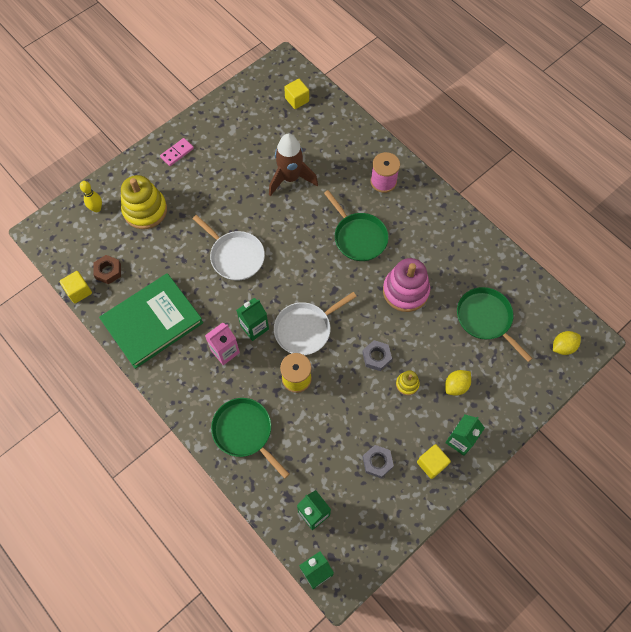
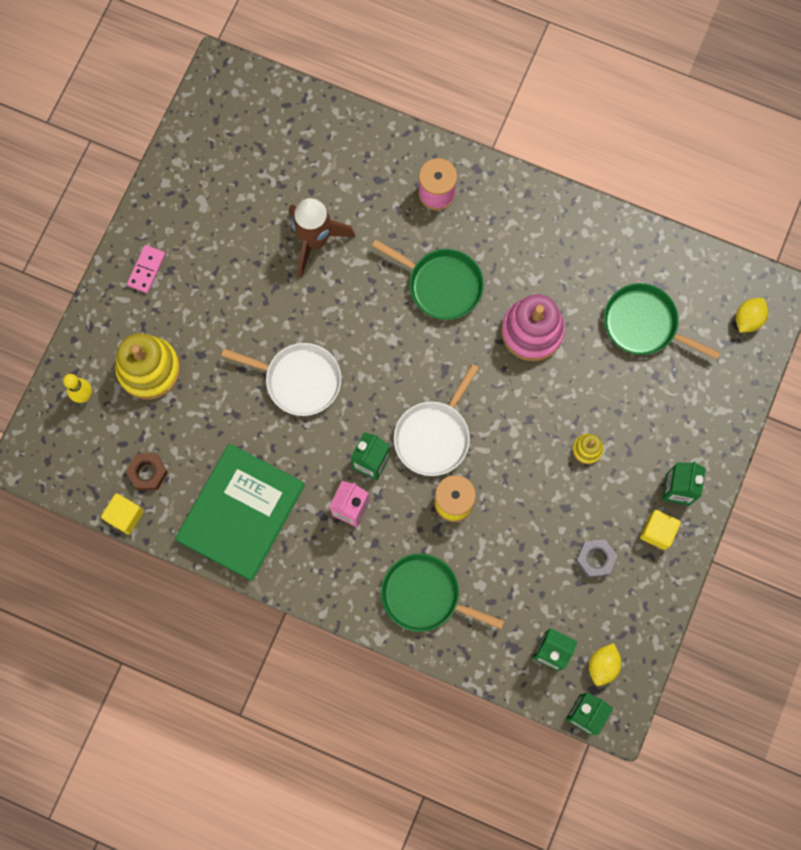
camera: 25 degrees left, 10 degrees up
yellow cube [284,79,309,109] -> none
grey nut [362,340,392,371] -> none
yellow lemon [445,370,471,396] -> yellow lemon moved to [589,643,622,686]

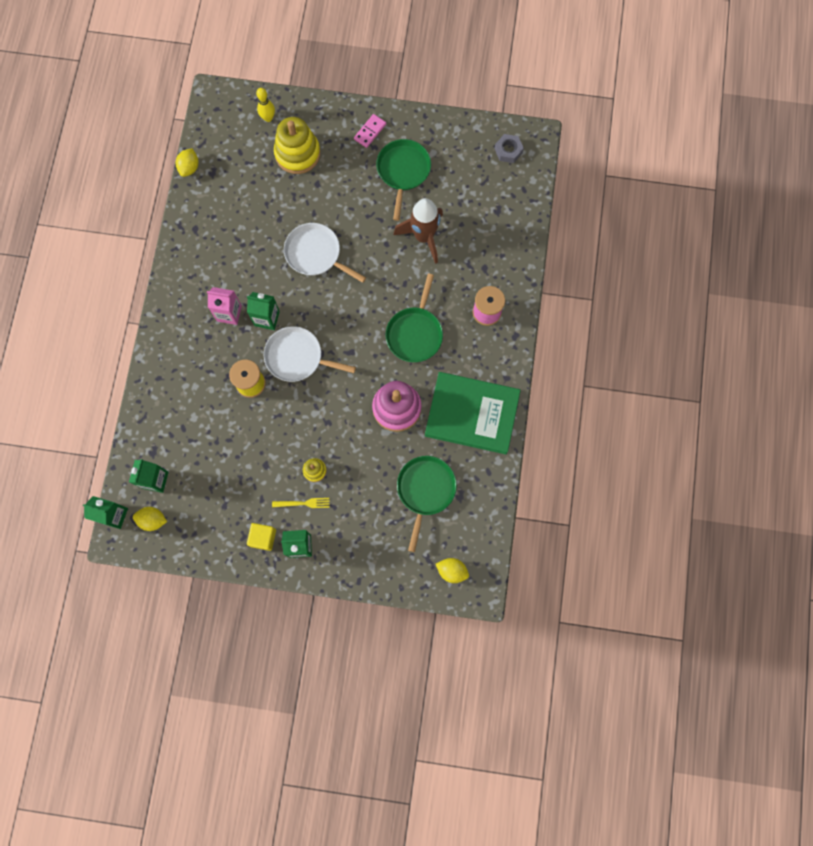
camera: 75 degrees right, 0 degrees up
yellow cube [101,493,144,535] -> yellow lemon [176,148,199,177]
brown nut [126,453,168,491] -> none
pink domino [127,245,165,293] -> pink domino turned 60 degrees counterclockwise [354,114,386,148]
green book [175,444,305,581] -> green book moved to [425,372,521,454]
white pan [221,343,341,416] -> white pan turned 120 degrees clockwise [284,223,366,283]
green pan [381,554,504,632] -> green pan moved to [376,139,431,221]
grey nut [576,539,617,578] -> grey nut moved to [494,134,524,163]
none -> yellow fork [272,498,330,508]

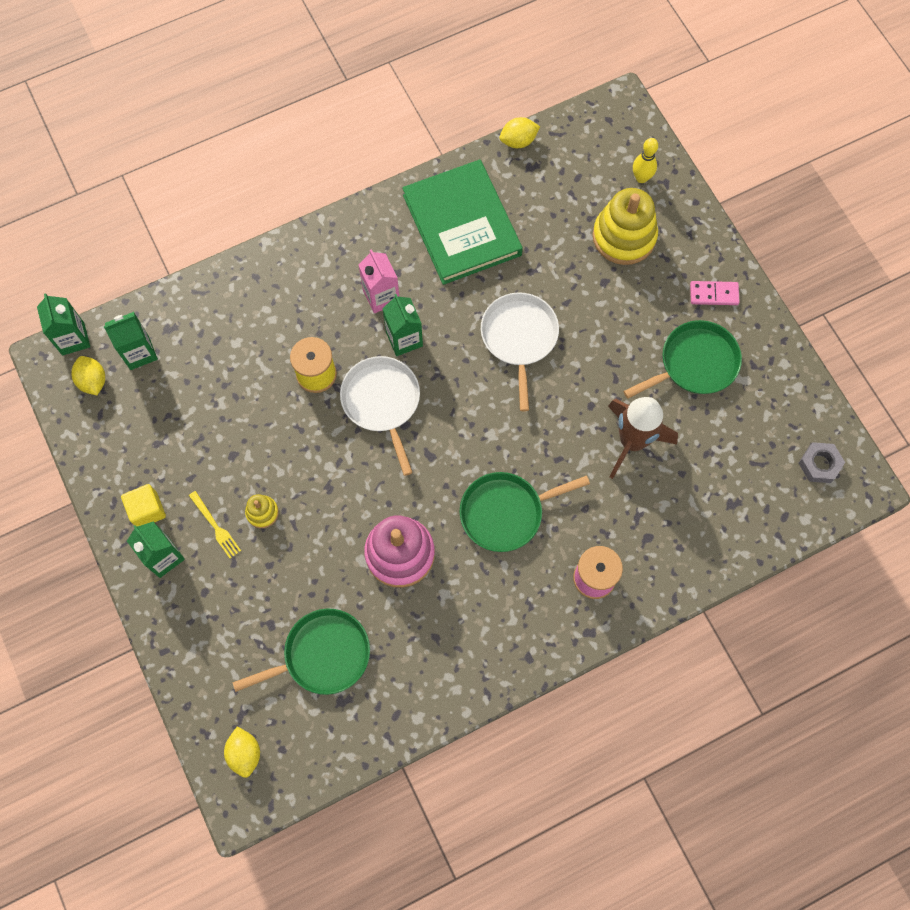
camera: 55 degrees right, 5 degrees down
green book [425,372,521,454] -> green book moved to [402,160,523,285]

